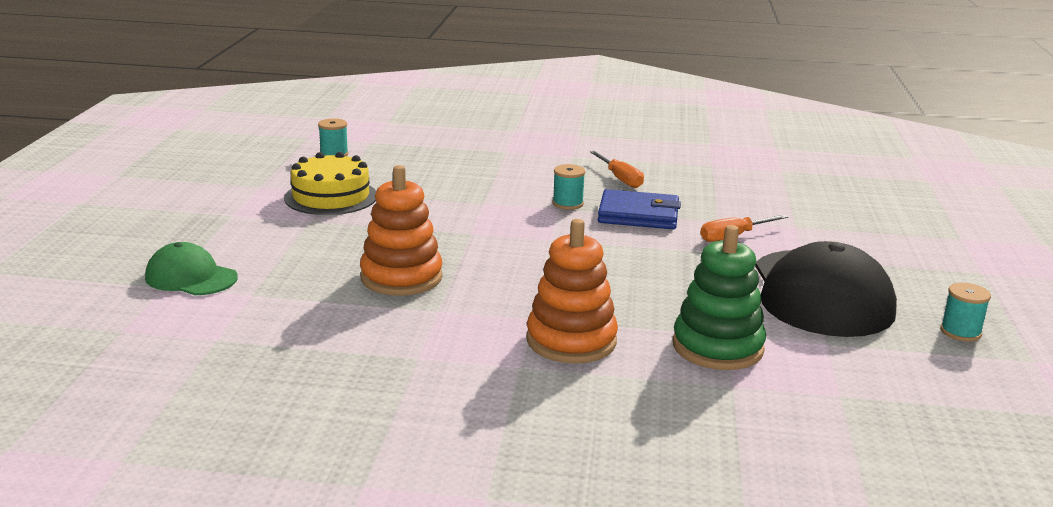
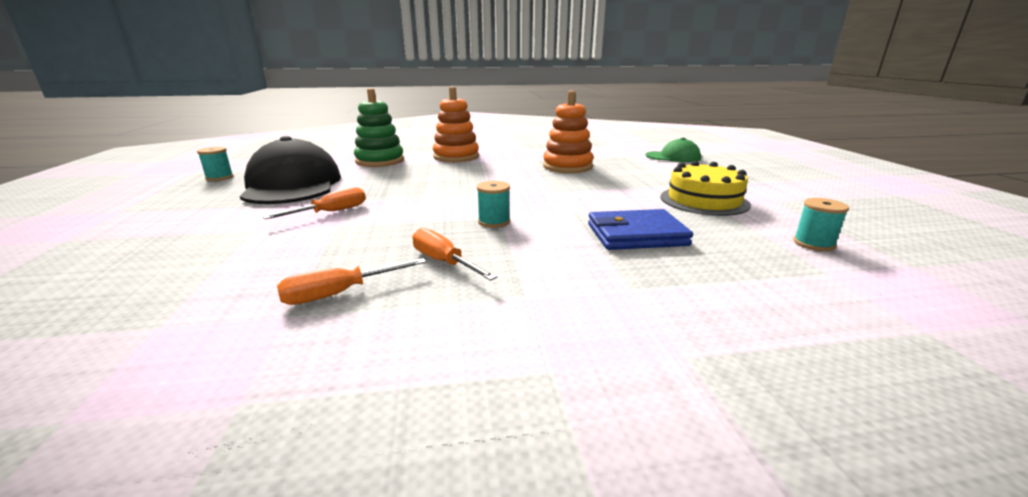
camera: 165 degrees right, 0 degrees up
blue wallet [598,189,681,229] -> blue wallet moved to [588,209,693,250]
none -> orange screwdriver [277,258,426,305]

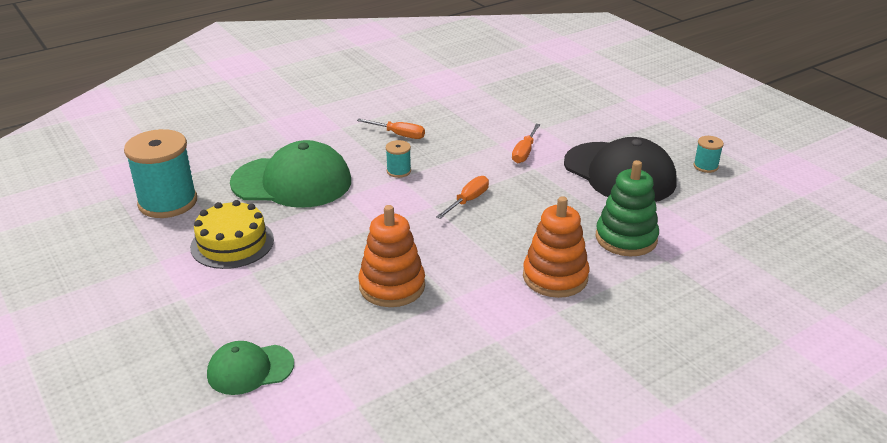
camera: 155 degrees right, 10 degrees up
orange screwdriver [277,258,426,305] -> orange screwdriver moved to [436,176,489,219]
blue wallet [588,209,693,250] -> green cap [230,140,351,208]
turquoise spool [793,198,849,251] -> turquoise spool [124,129,197,218], size x2.22

